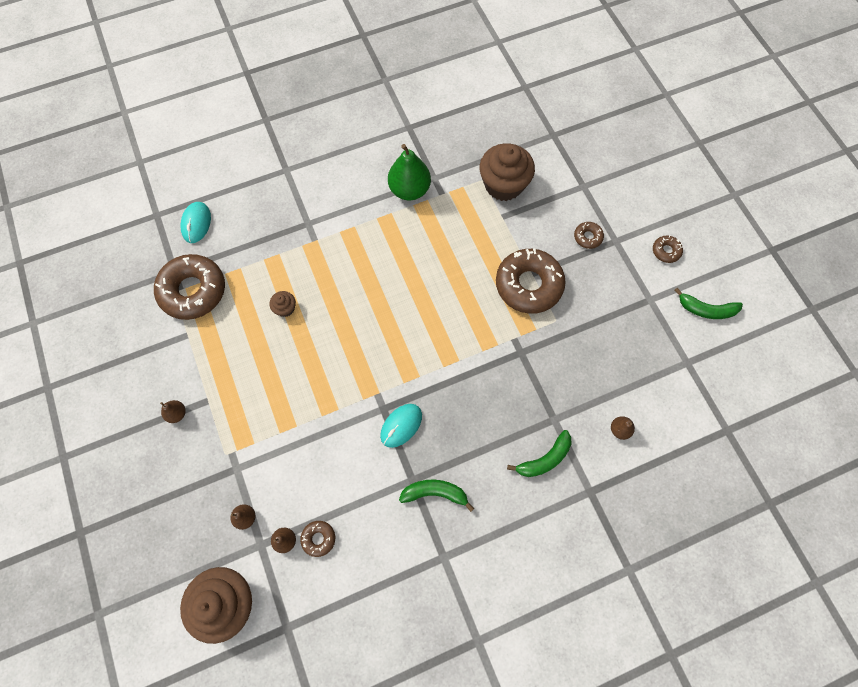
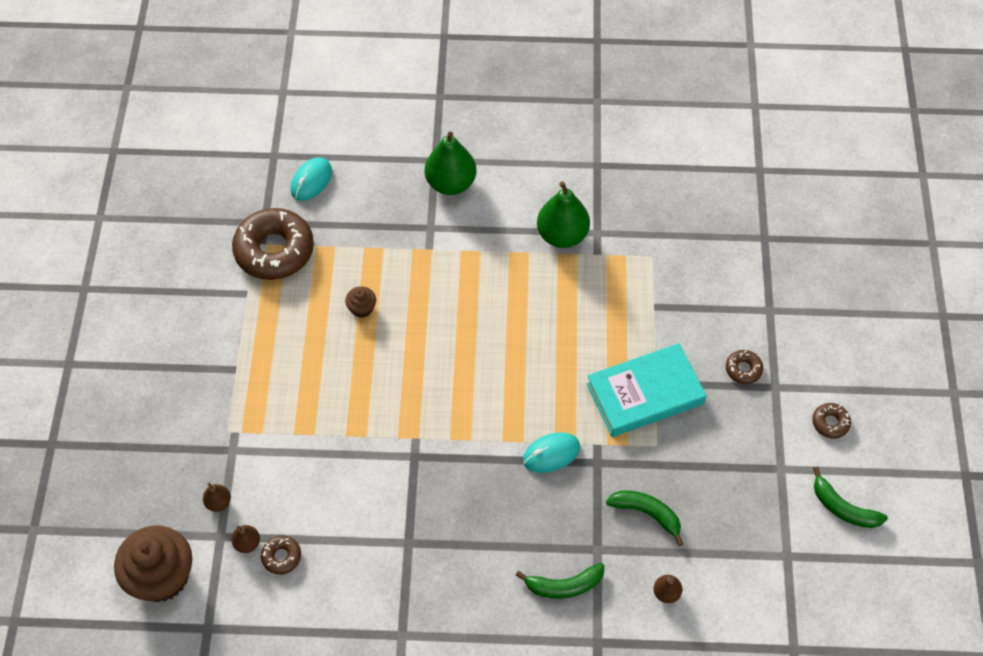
camera: 25 degrees right, 10 degrees down
brown pear [160,400,186,423] -> none
turquoise mouse [380,404,422,448] -> turquoise mouse moved to [523,433,580,473]
green banana [399,480,474,512] -> green banana moved to [606,490,683,546]
brown cupcake [480,143,535,201] -> none
brown donut [496,248,566,314] -> turquoise book [586,343,707,437]
none -> green pear [425,132,476,195]

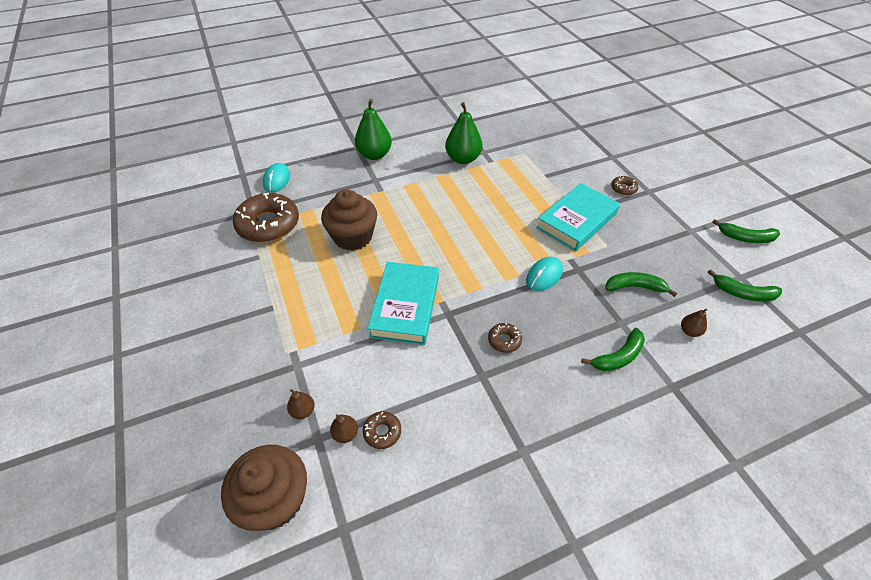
camera: 25 degrees left, 10 degrees down
brown cupcake [345,286,376,318] -> brown cupcake [321,189,377,251], size x2.23
brown donut [812,403,851,439] -> brown donut moved to [488,323,522,353]
none -> turquoise book [367,262,439,345]
none -> green banana [708,270,782,302]

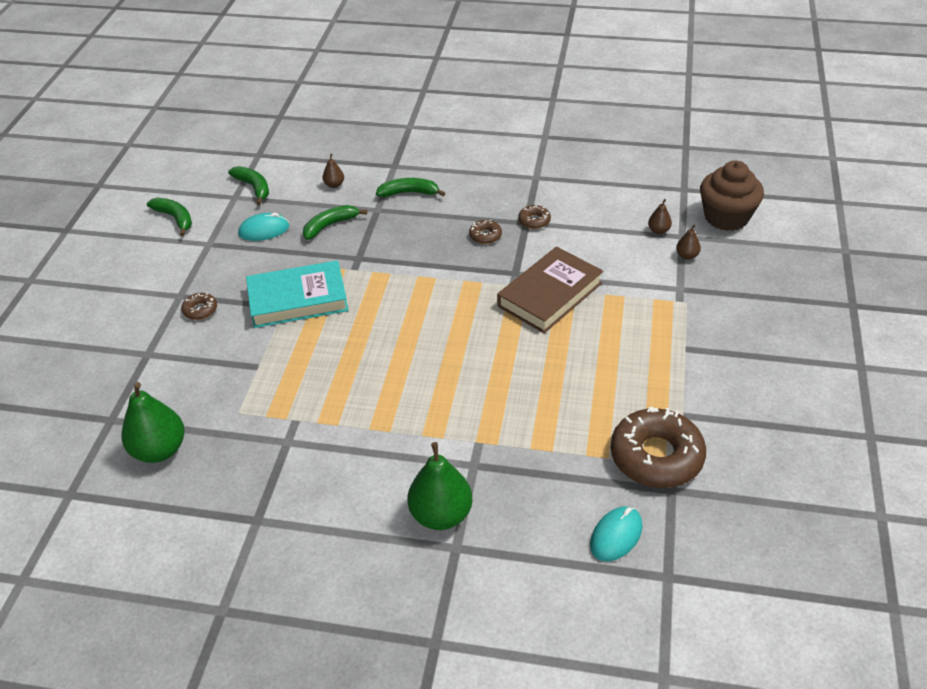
camera: 145 degrees left, 5 degrees down
brown cupcake [321,189,377,251] -> none
brown donut [363,411,401,449] -> brown donut moved to [518,205,551,229]
turquoise book [367,262,439,345] -> brown book [497,246,603,333]
green pear [445,102,483,164] -> green pear moved to [121,382,185,463]
turquoise mouse [526,257,563,291] -> turquoise mouse moved to [238,213,289,241]
green banana [605,272,677,297] -> green banana turned 105 degrees clockwise [303,205,367,240]

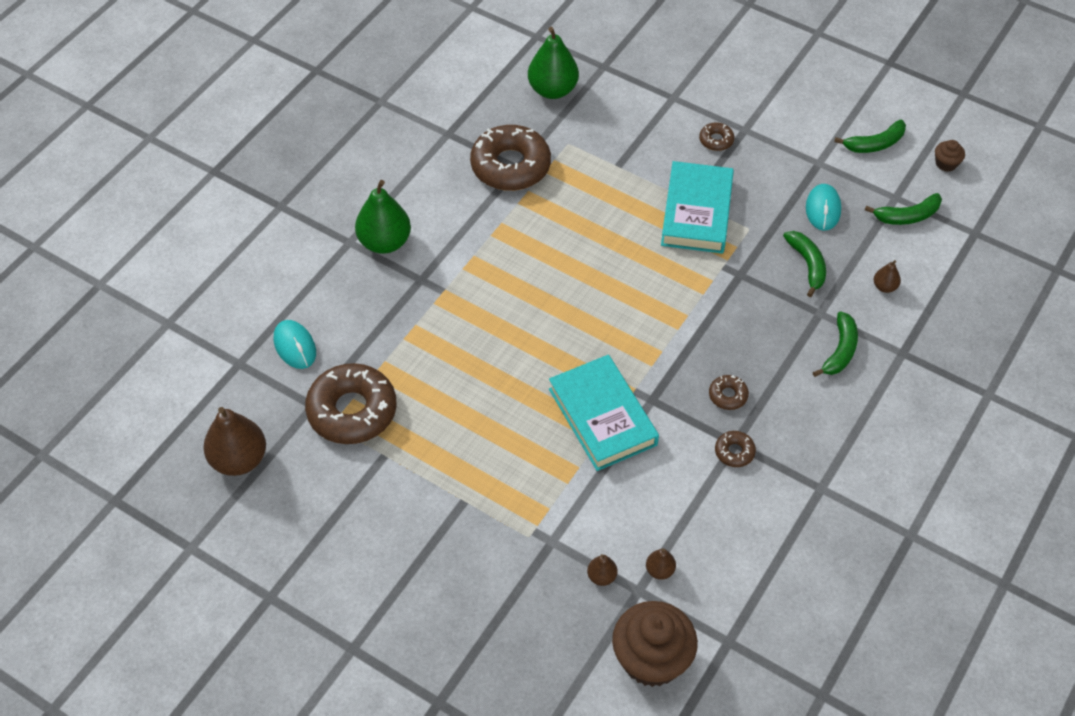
camera: 110 degrees right, 10 degrees up
brown book [497,246,603,333] -> turquoise book [549,355,659,471]
none -> brown pear [203,407,266,476]
none -> brown donut [470,125,551,191]
none -> brown cupcake [935,140,965,172]

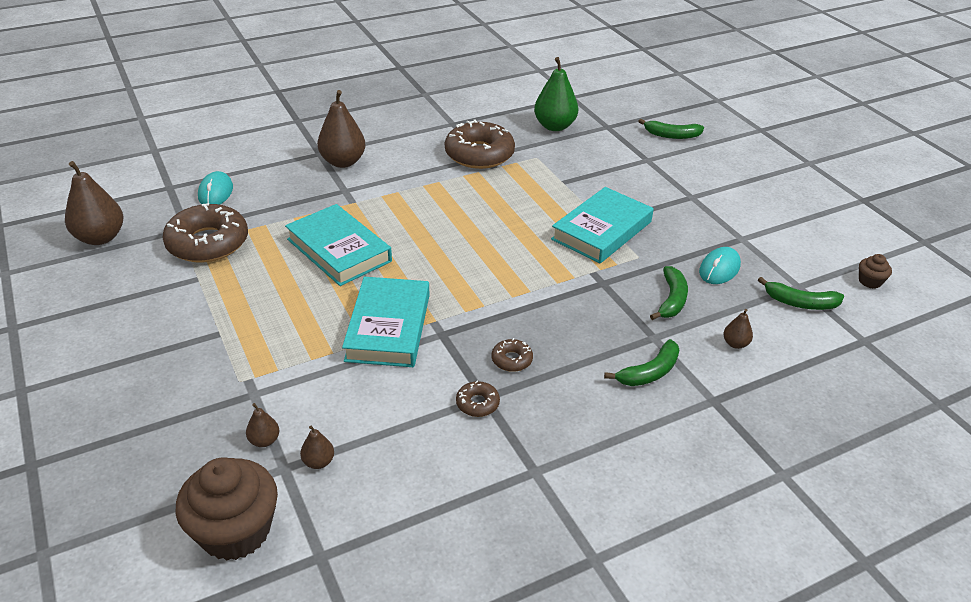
camera: 30 degrees right, 15 degrees down
green pear [355,180,411,254] -> brown pear [317,90,366,168]
brown donut [699,122,734,151] -> none
green banana [834,120,906,153] -> green banana moved to [638,119,704,139]
none -> turquoise book [285,204,392,286]

